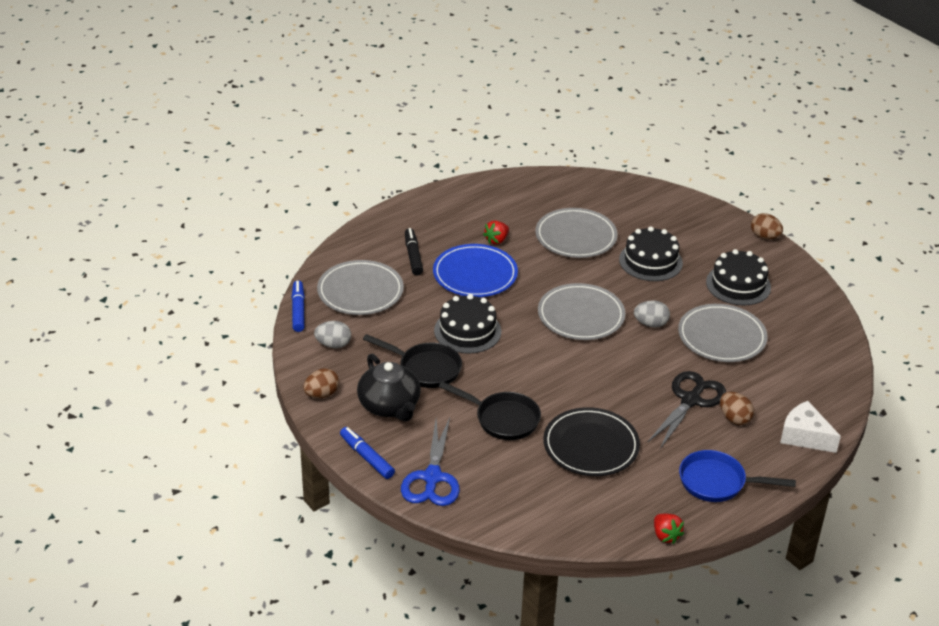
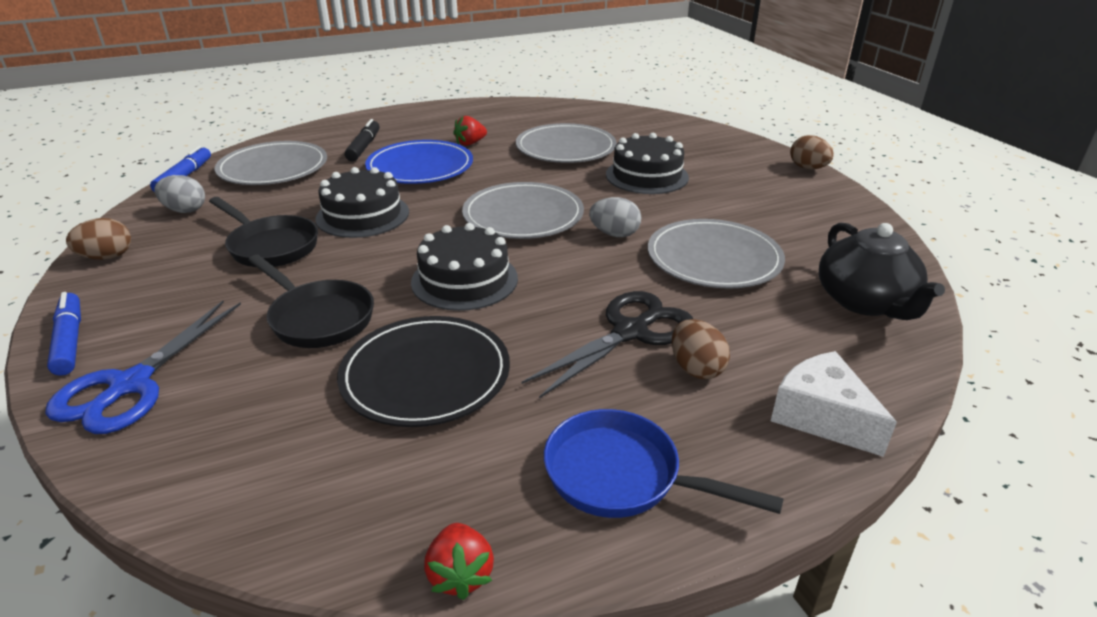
camera: 15 degrees right, 5 degrees down
black teapot [357,354,421,422] -> black teapot moved to [819,223,945,320]
black cake [706,249,771,306] -> black cake moved to [411,223,518,311]

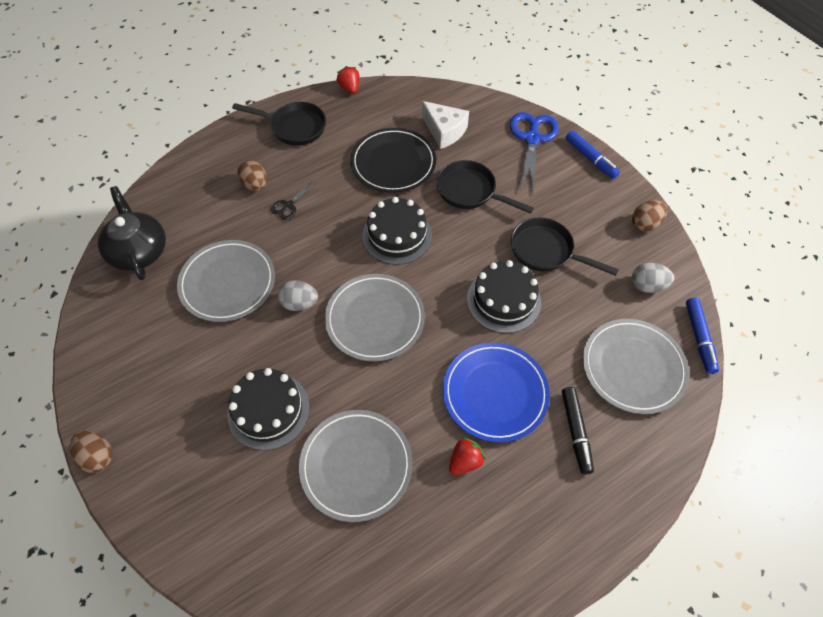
camera: 170 degrees right, 25 degrees up
black scissors [522,291,693,398] -> black scissors [271,182,316,220], size x0.49
blue pan [544,409,784,518] -> black pan [232,102,326,146]
white cheese [771,351,897,457] -> white cheese moved to [422,101,469,149]

